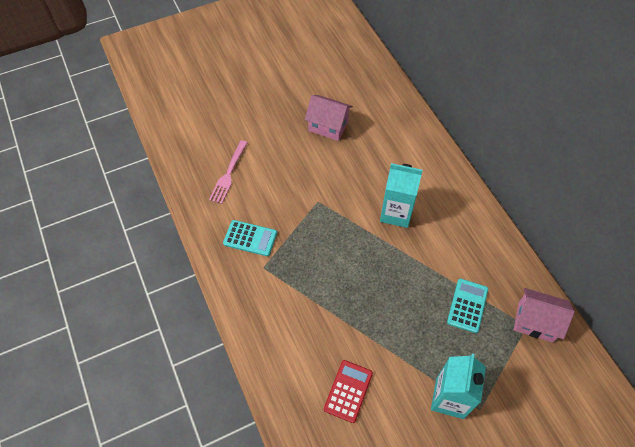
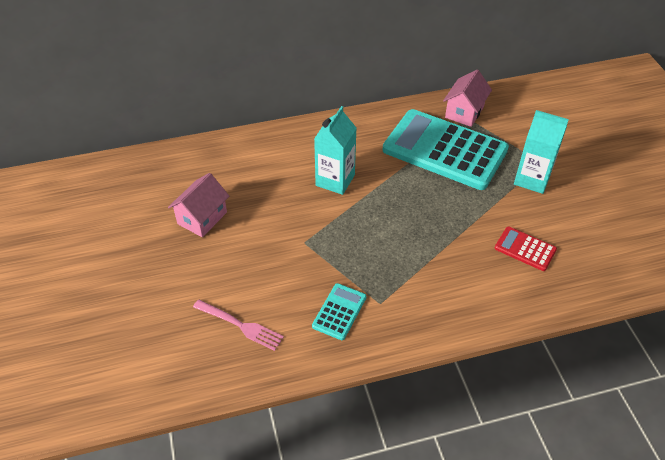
camera: 80 degrees left, 10 degrees down
turquoise calculator [447,279,488,333] -> turquoise calculator [383,109,509,190], size x2.30

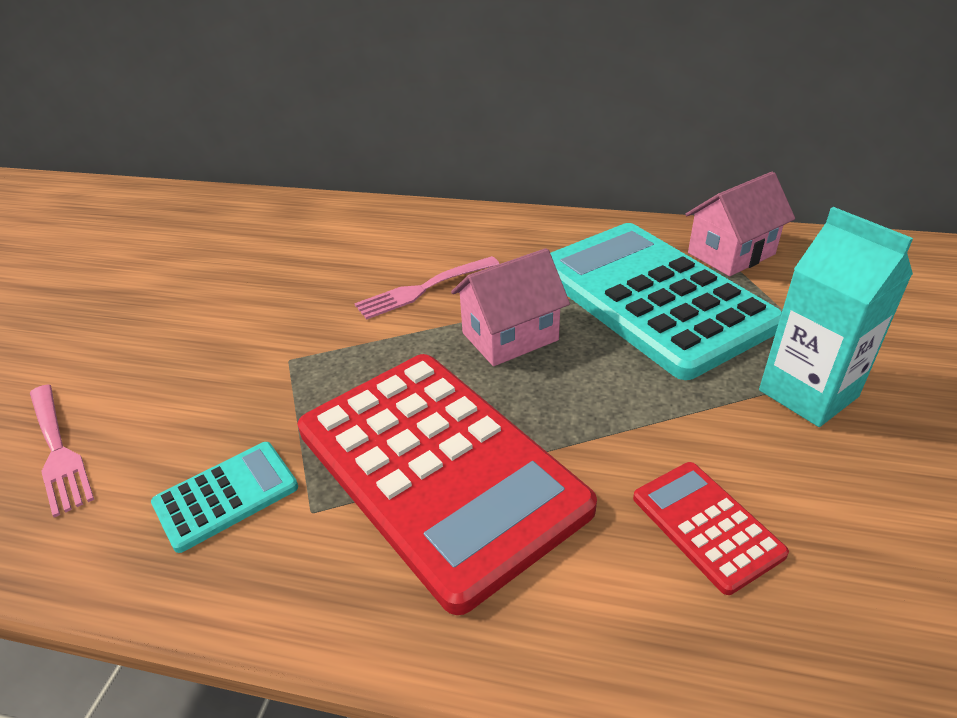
camera: 30 degrees right, 10 degrees down
pink house [168,173,229,237] -> pink house moved to [451,248,570,366]
turquoise carton [314,106,356,195] -> pink fork [354,256,499,320]
none -> red calculator [298,354,597,615]

